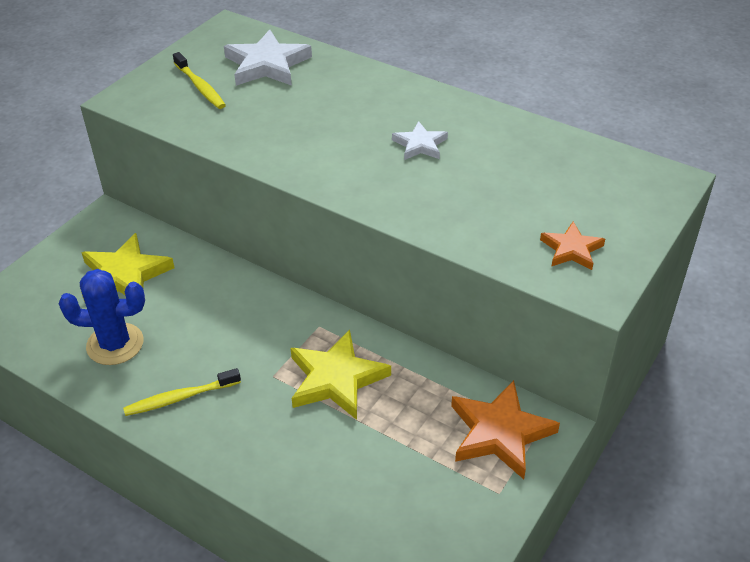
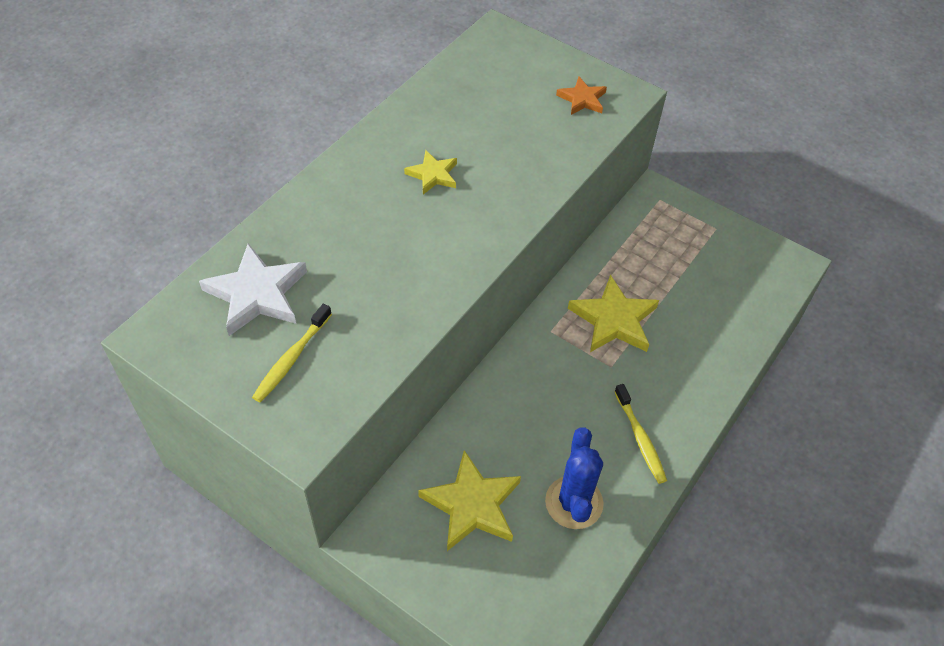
camera: 90 degrees left, 10 degrees up
yellow toothbrush [173,52,226,109] -> yellow toothbrush turned 150 degrees clockwise [252,304,332,402]
white star [392,121,448,160] -> yellow star [404,150,457,194]
orange star [451,380,560,479] -> none

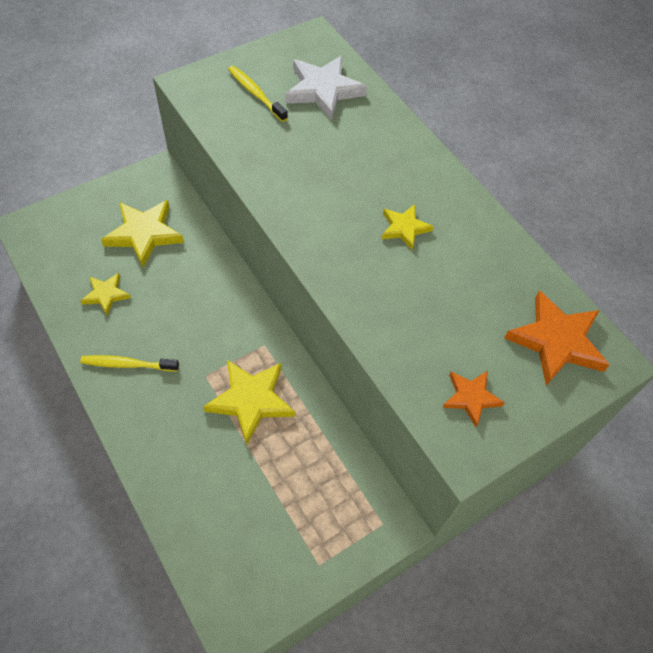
camera: 110 degrees right, 5 degrees up
blue cactus [545,427,604,529] -> yellow star [81,273,131,316]
none -> orange star [504,290,610,386]

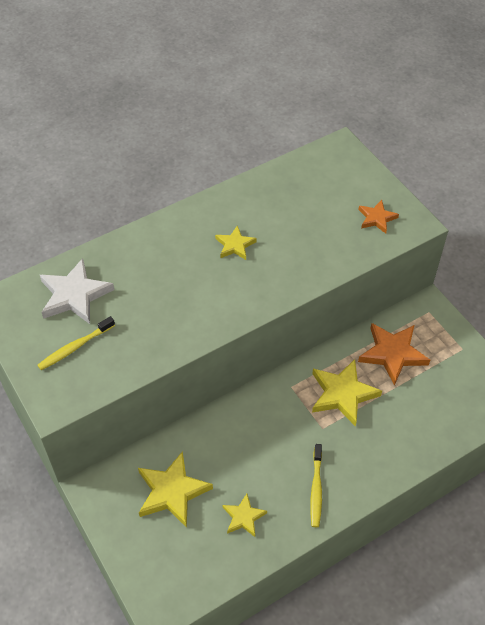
camera: 85 degrees left, 5 degrees down
orange star [504,290,610,386] -> orange star moved to [358,323,430,386]

